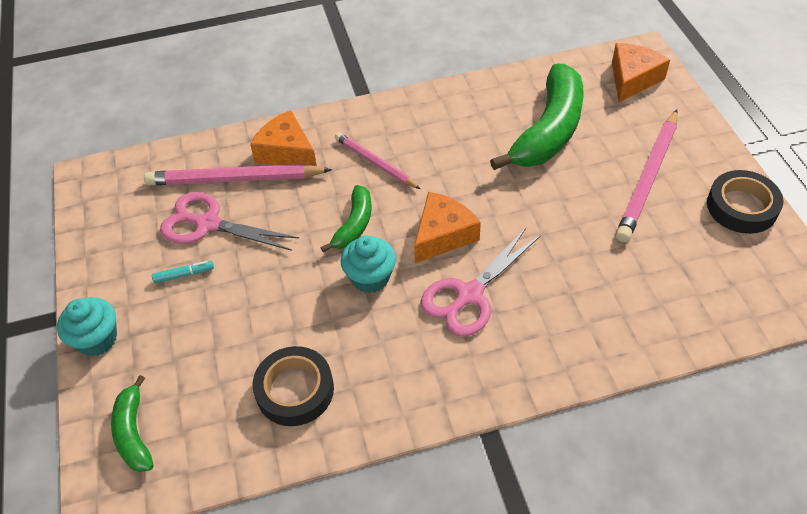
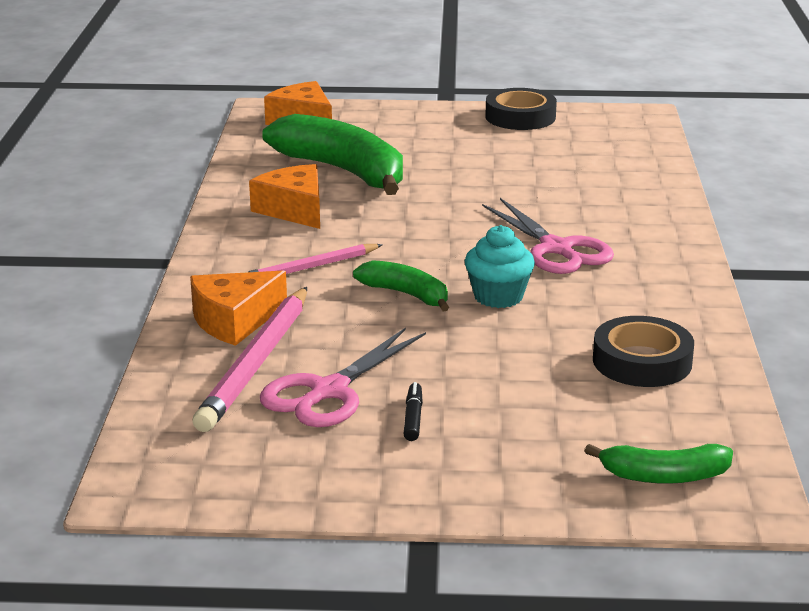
camera: 75 degrees left, 25 degrees down
turquoise cupcake [57,297,117,356] -> none
turquoise marker [152,261,214,283] -> black marker [404,382,423,441]
orange cheese [414,192,481,263] -> orange cheese moved to [249,164,320,229]
pink pencil [616,109,678,242] -> none

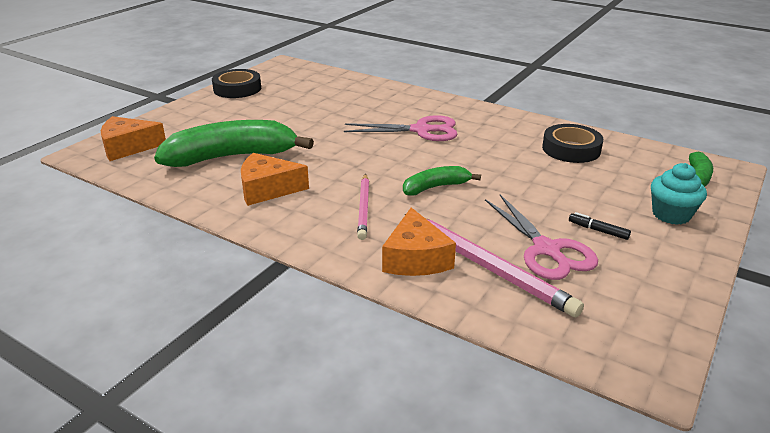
camera: 60 degrees left, 5 degrees up
turquoise cupcake [465,225,535,308] -> turquoise cupcake moved to [651,163,707,225]

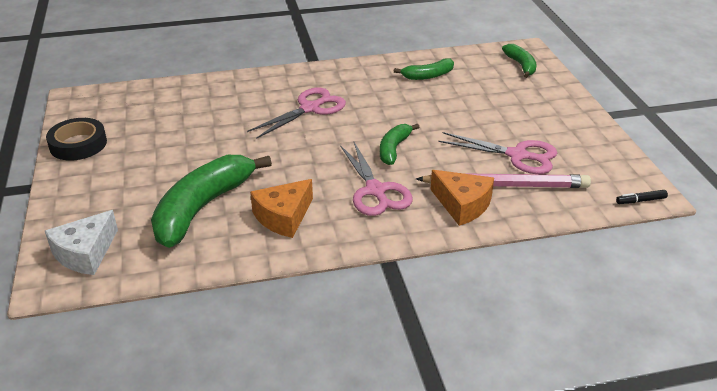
camera: 45 degrees left, 5 degrees up
orange cheese [101,116,166,161] -> white cheese [45,210,118,275]
pink pencil [357,174,369,240] -> pink scissors [340,142,413,216]
black tape [542,124,603,163] -> green banana [394,58,454,80]
black marker [569,212,631,240] -> black marker moved to [616,190,668,204]
turquoise cupcake [651,163,707,225] -> none

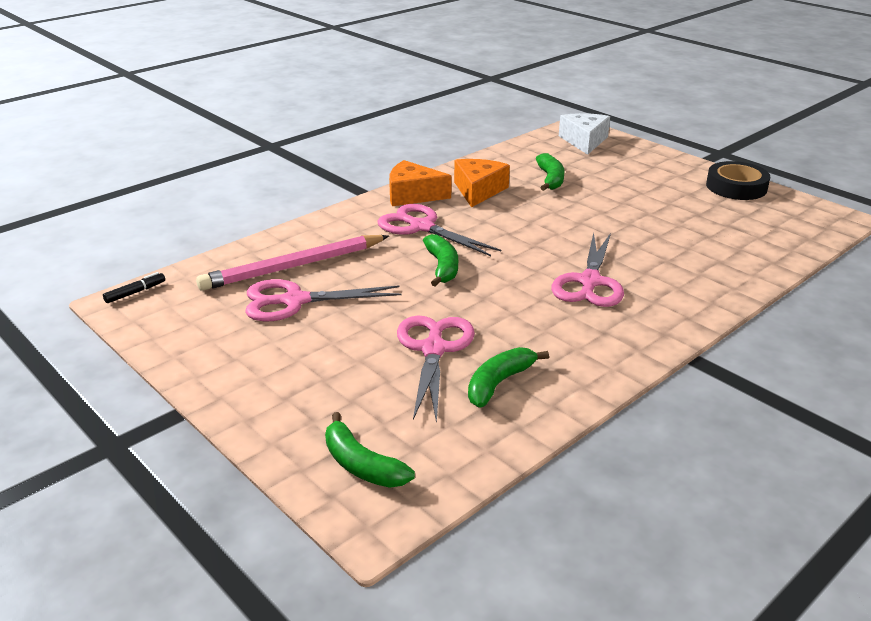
camera: 150 degrees right, 5 degrees down
green banana [151,155,272,248] -> green banana [536,153,565,191], size x0.51
orange cheese [430,170,494,226] -> orange cheese moved to [389,160,452,206]
none -> pink scissors [397,315,475,424]

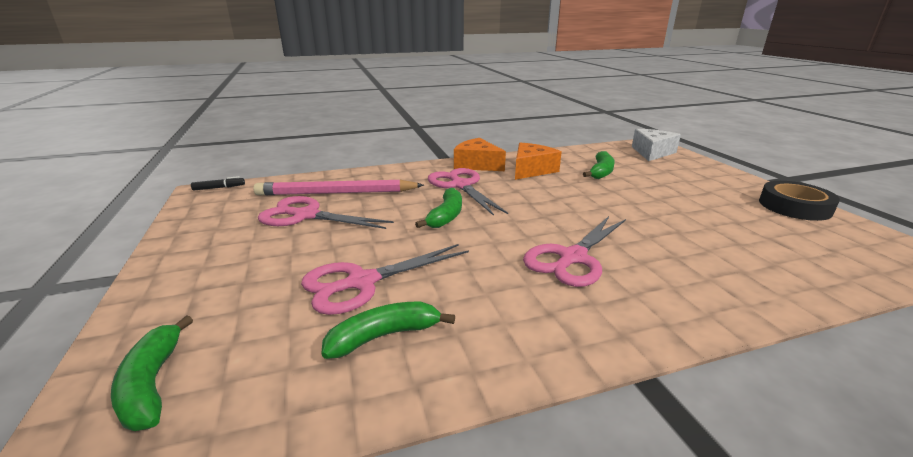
camera: 25 degrees right, 5 degrees down
pink scissors [397,315,475,424] -> pink scissors turned 150 degrees counterclockwise [301,244,469,315]

